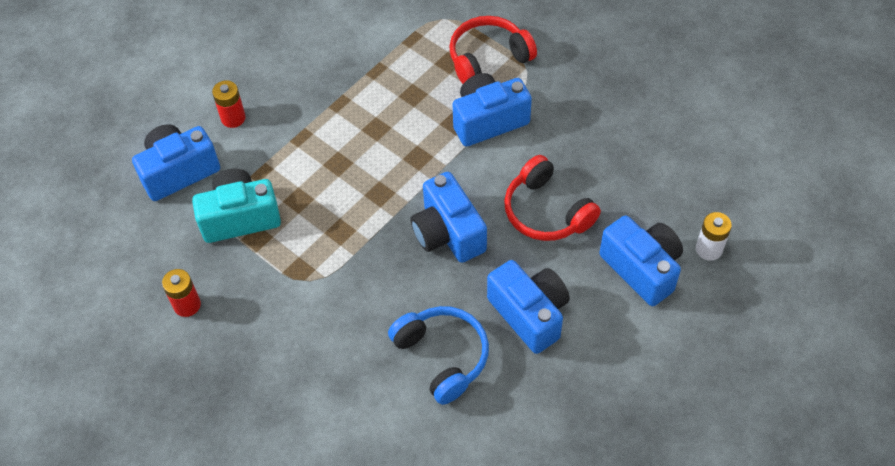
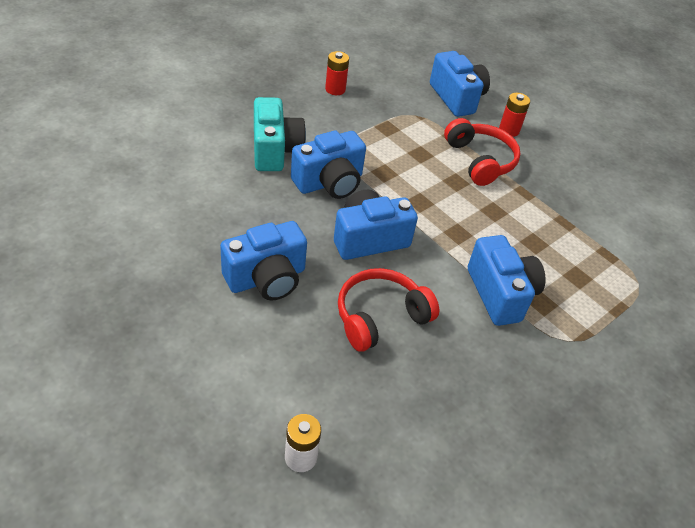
camera: 90 degrees right, 10 degrees down
turquoise camera [192,169,281,243] -> turquoise camera moved to [254,97,306,171]
blue headphones [388,306,489,405] -> none
red headphones [449,16,537,84] -> red headphones moved to [444,118,521,186]
blue camera [599,215,683,306] -> blue camera moved to [291,131,366,199]

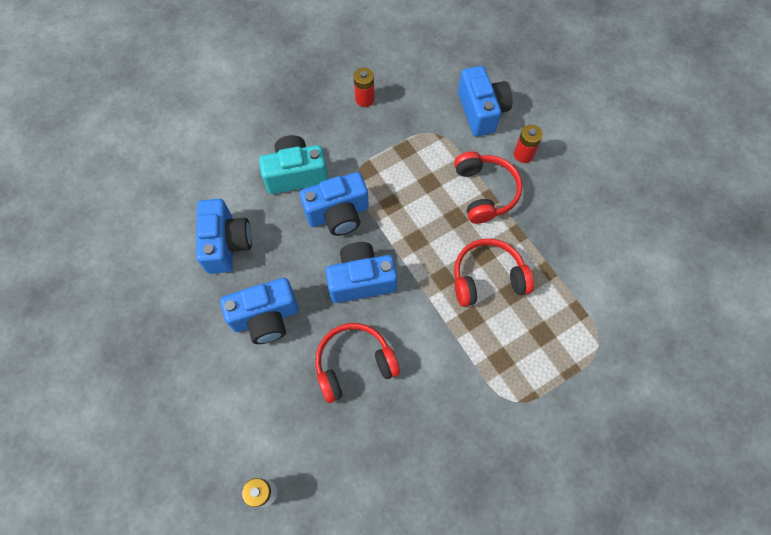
camera: 15 degrees right, 20 degrees up
turquoise camera [254,97,306,171] -> turquoise camera turned 105 degrees counterclockwise [259,135,328,194]
blue camera [468,235,546,326] -> blue camera moved to [196,199,252,274]
none -> red headphones [454,238,534,307]

